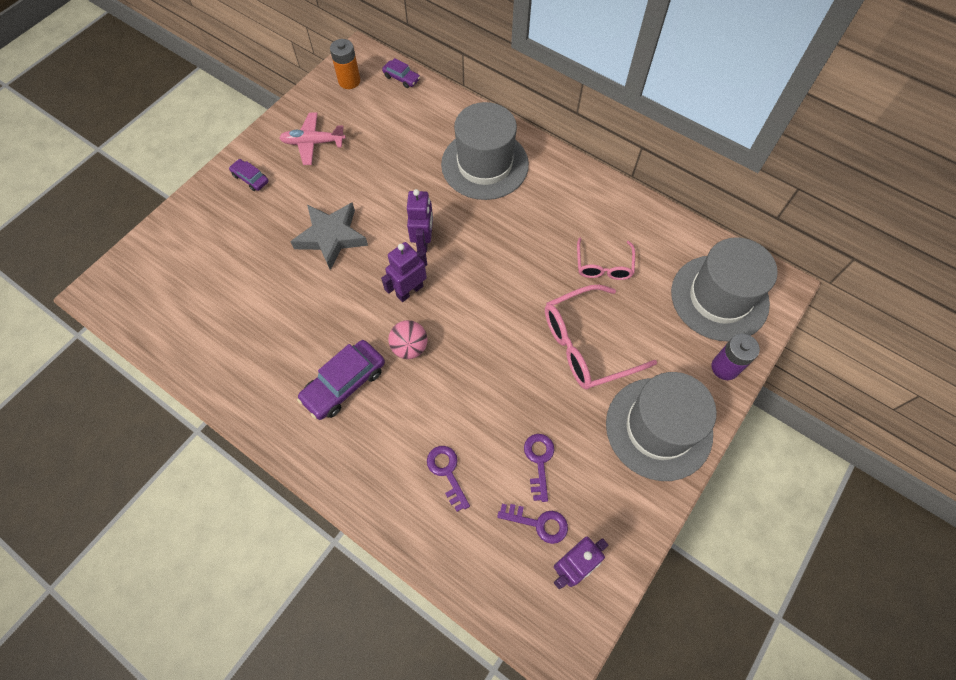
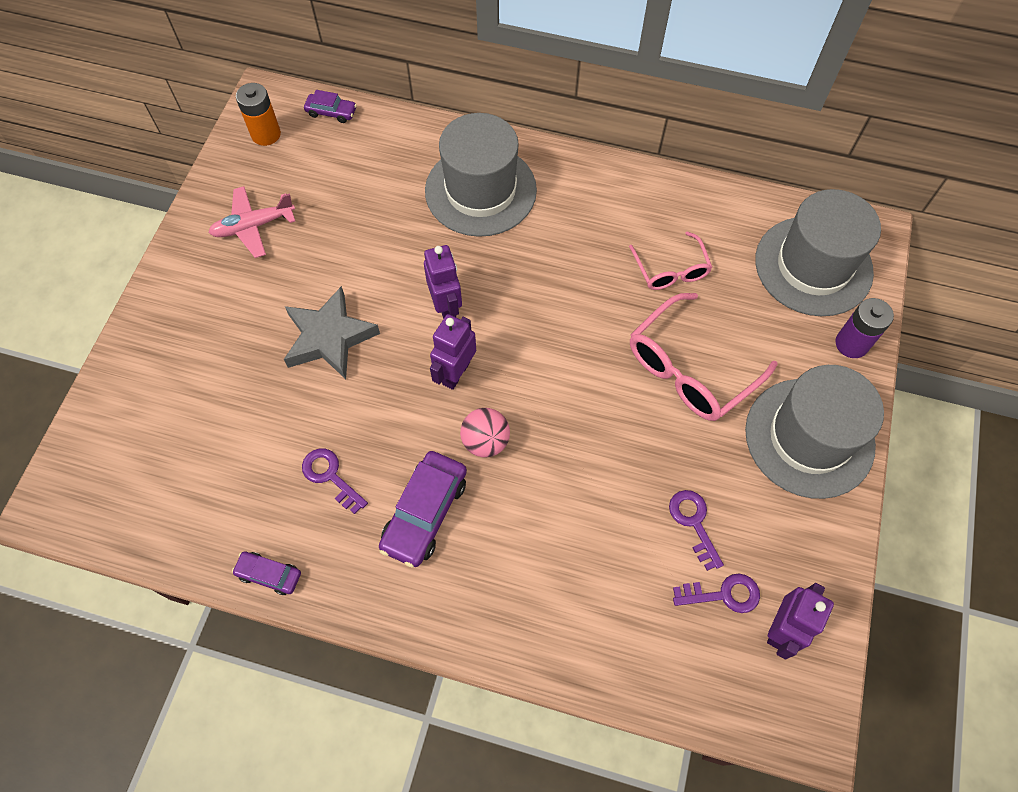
camera: 20 degrees left, 0 degrees up
purple car [229,159,269,191] -> purple car moved to [232,552,301,595]
purple key [427,446,470,512] -> purple key moved to [302,448,368,514]

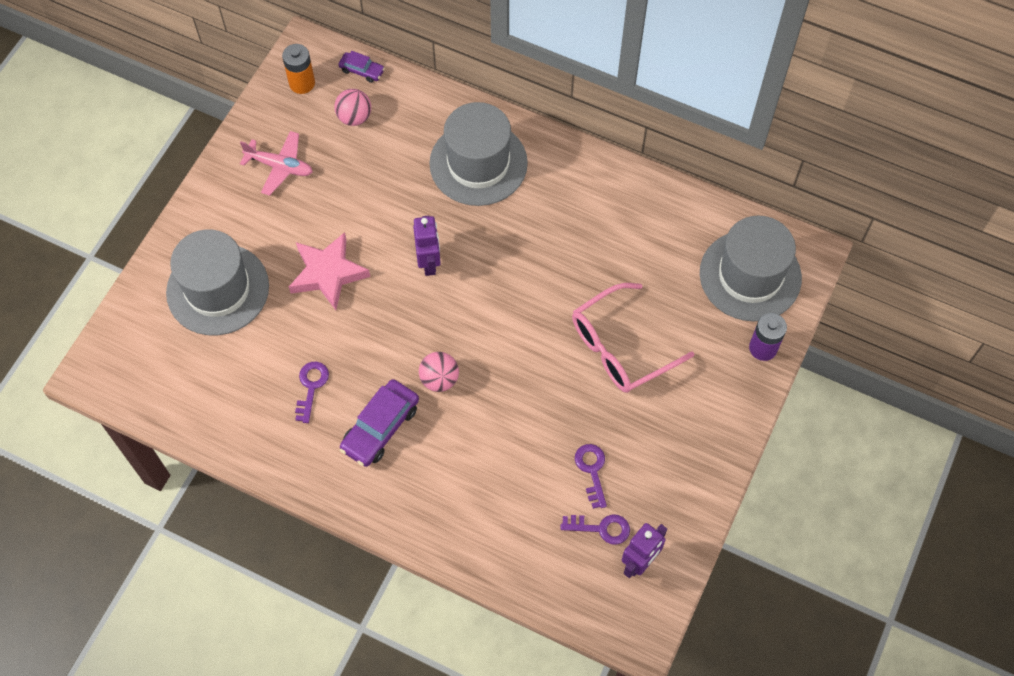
camera: 10 degrees right, 0 degrees up
pink plane [208,186,295,258] -> pink plane turned 150 degrees counterclockwise [240,131,313,196]
purple car [232,552,301,595] -> none
grey star [284,286,380,379] -> pink star [289,232,370,310]
purple key [302,448,368,514] -> purple key turned 45 degrees clockwise [295,361,329,423]
purple robot [430,314,476,390] -> none
pink glasses [629,231,712,290] -> none
grey hat [745,365,884,499] -> grey hat moved to [166,229,269,335]
none -> pink ball [334,89,371,126]

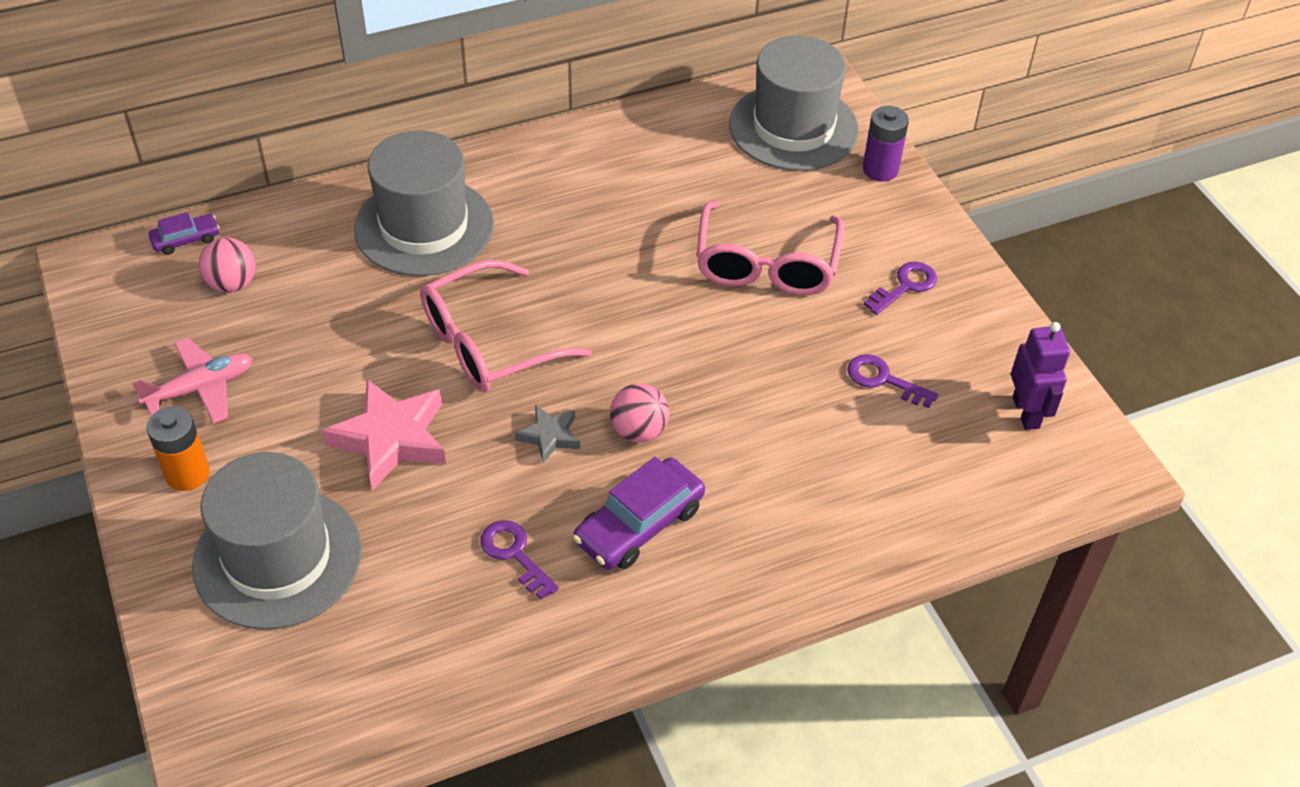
camera: 50 degrees left, 15 degrees down
orange battery [282,44,315,94] -> orange battery moved to [147,406,210,491]
purple car [340,379,419,467] -> purple car turned 60 degrees clockwise [573,457,705,570]
purple robot [413,216,441,276] -> pink glasses [420,260,592,392]
purple key [560,514,630,545] -> purple key moved to [864,262,937,315]
none -> grey star [515,405,580,463]

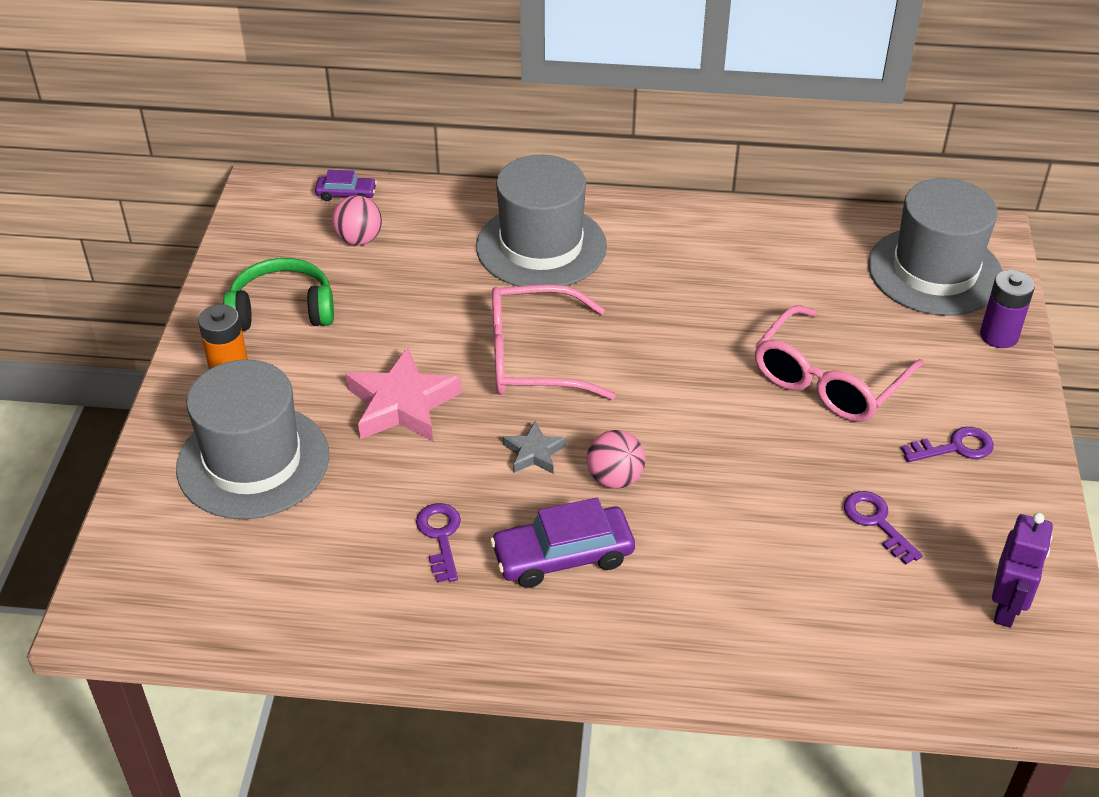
camera: 30 degrees right, 5 degrees down
pink plane [132,338,253,424] -> green headphones [223,258,334,331]

